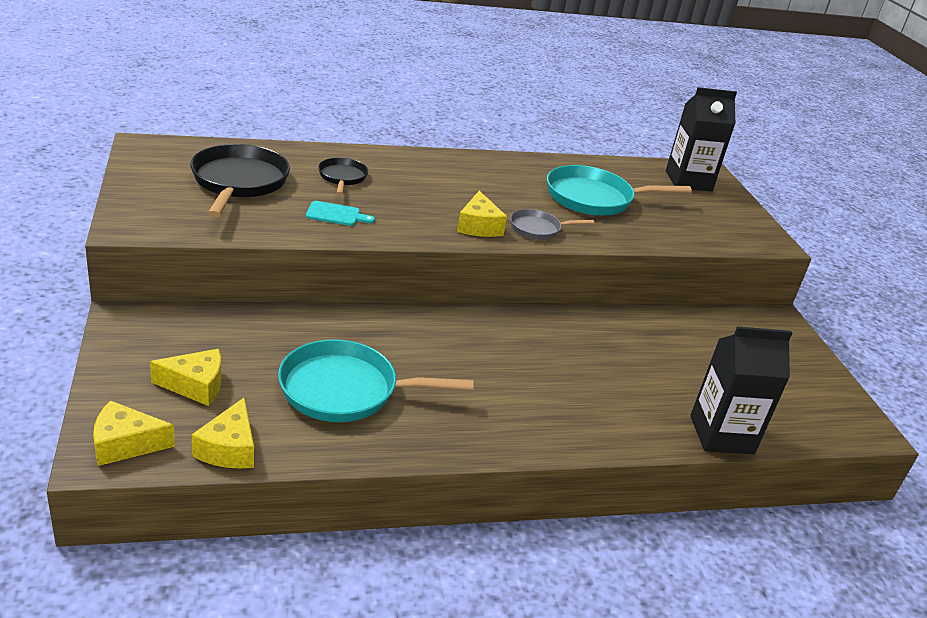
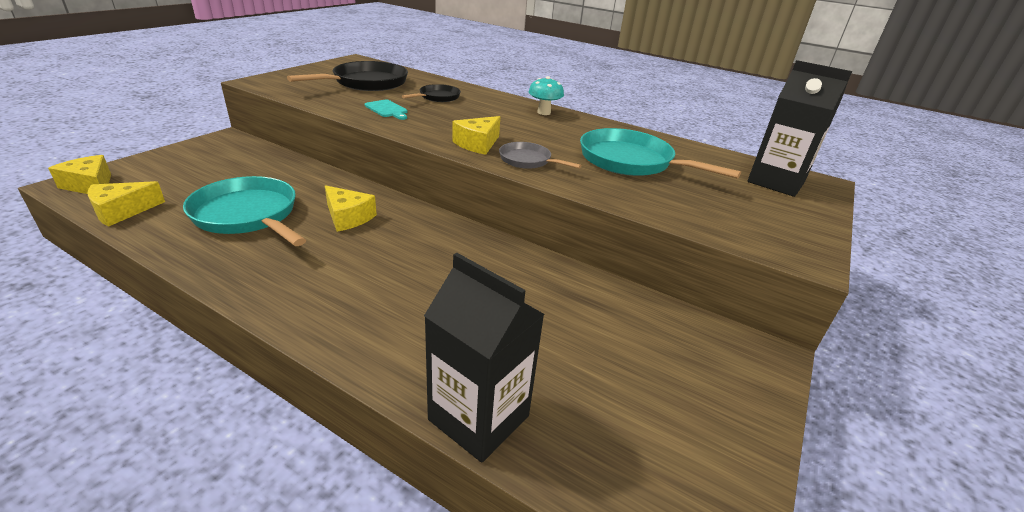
camera: 45 degrees right, 0 degrees up
yellow cheese [150,349,221,406] -> yellow cheese moved to [325,185,377,232]
none -> turquoise mushroom [529,76,564,115]

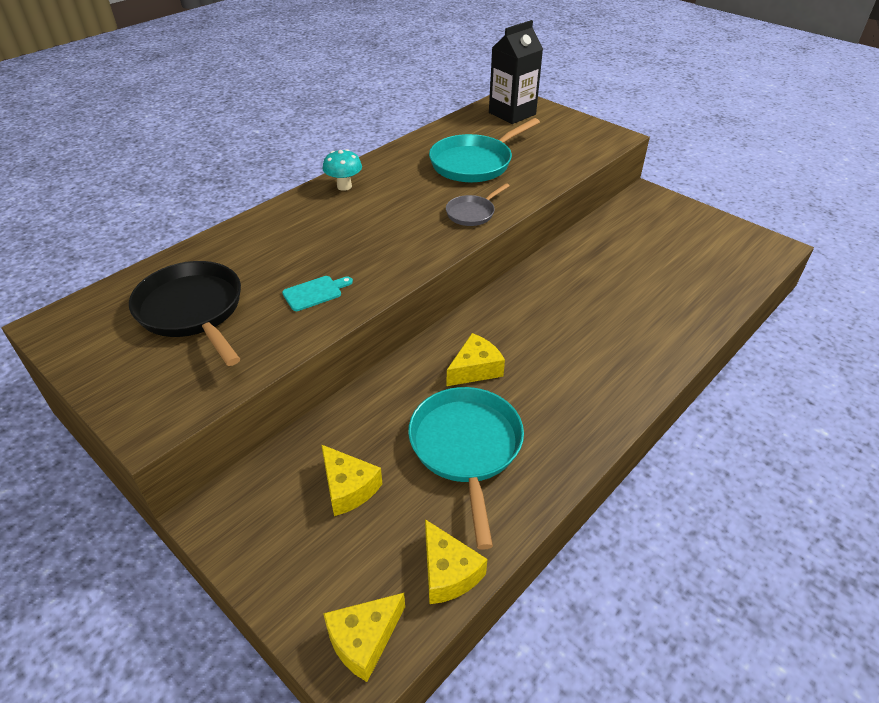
camera: 75 degrees left, 10 degrees up
turquoise pan [183,176,306,246] -> turquoise pan turned 120 degrees clockwise [408,387,524,550]
black pan [402,84,461,102] -> none
black carton [424,253,545,463] -> none
yellow cheese [452,116,500,155] -> yellow cheese moved to [321,444,382,516]

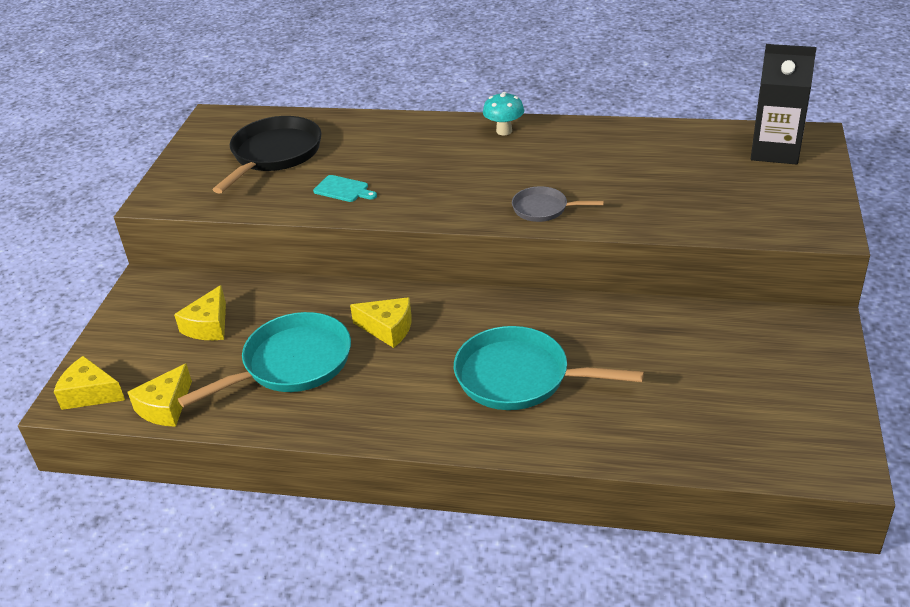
camera: 60 degrees right, 5 degrees down
turquoise pan [429,118,540,182] -> turquoise pan moved to [454,326,644,410]

